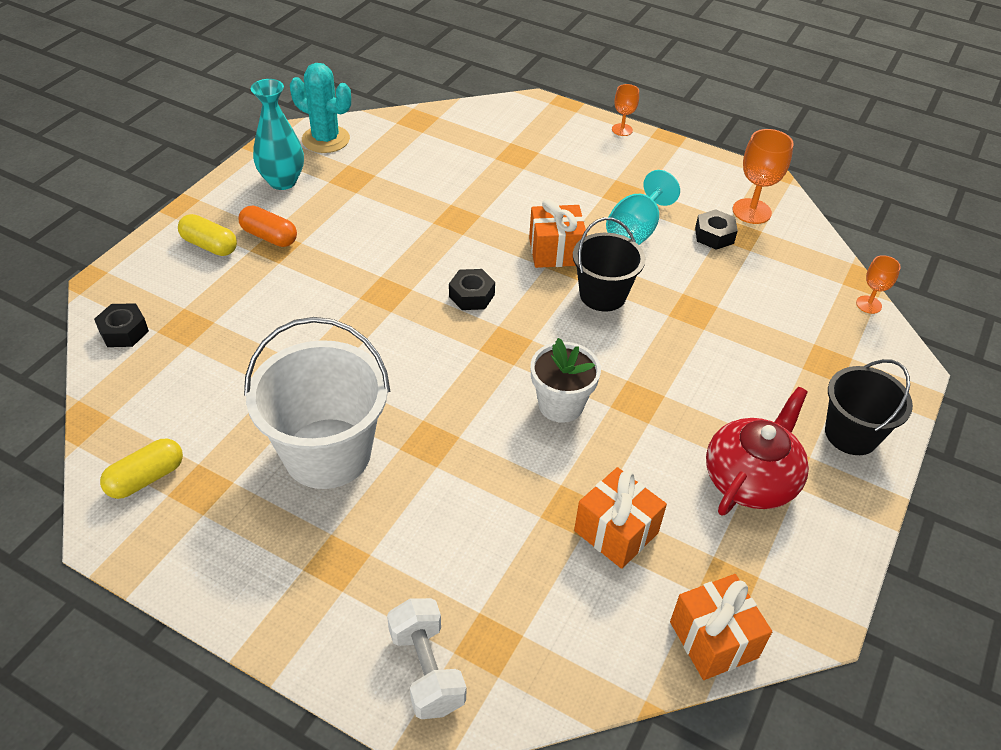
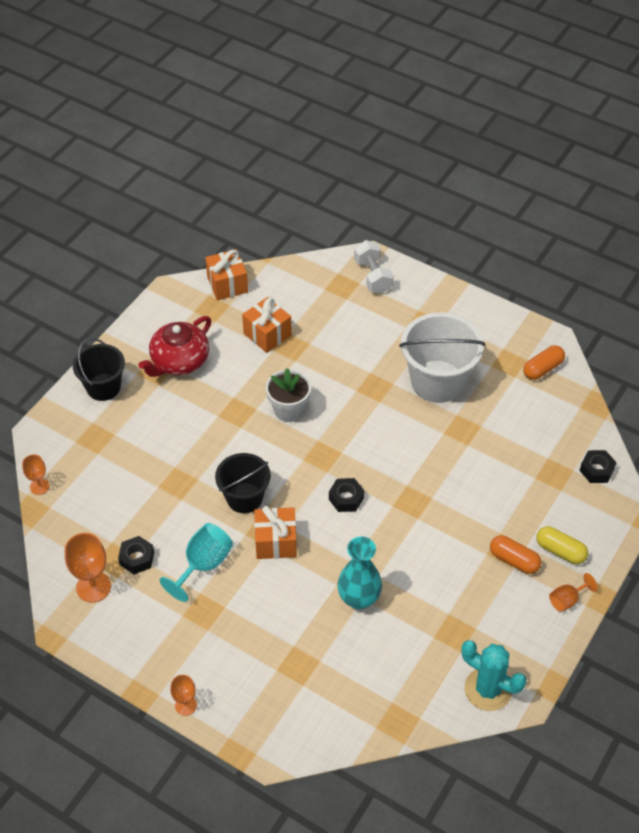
camera: 175 degrees left, 5 degrees up
yellow capsule [100,439,183,499] -> orange capsule [523,345,565,380]
turquoise vase [251,79,304,190] -> turquoise vase moved to [338,537,382,610]
none -> orange goblet [549,573,598,612]

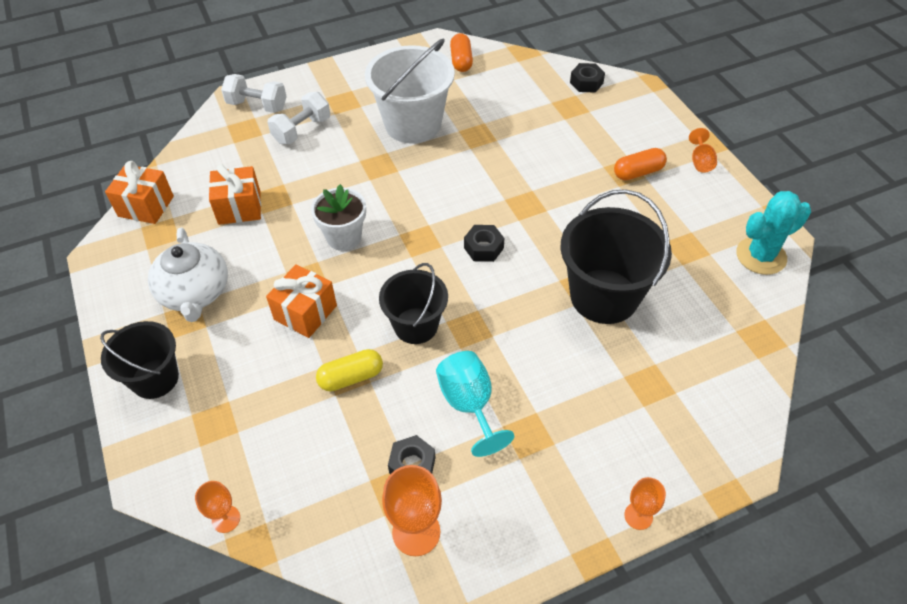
camera: 55 degrees left, 0 degrees up
red teapot [138,316,211,377] -> white teapot [148,228,228,322]
orange gift [254,506,297,559] -> orange gift moved to [266,264,337,338]
turquoise vase [338,537,382,610] -> black bucket [561,189,672,324]
yellow capsule [536,526,588,564] -> yellow capsule moved to [316,349,383,391]
none -> white dumbbell [267,92,330,144]

